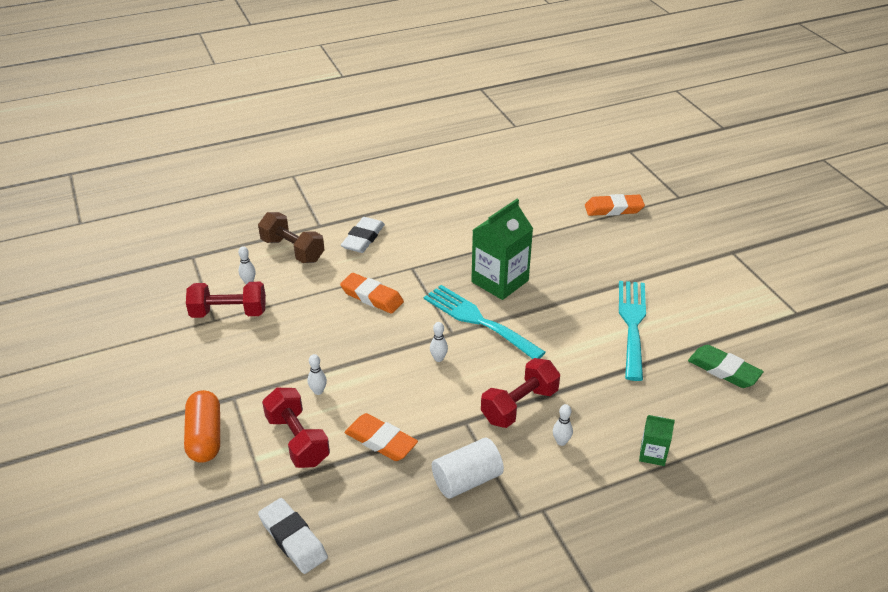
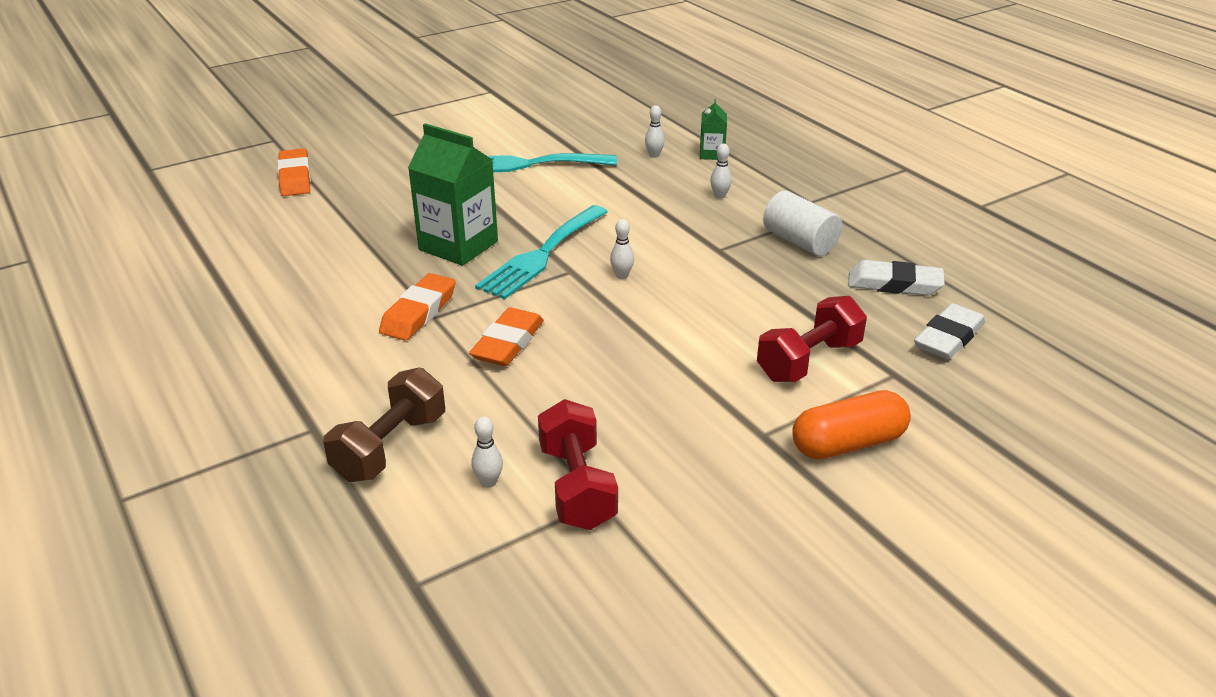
camera: 100 degrees left, 5 degrees down
white bowling pin [308,354,327,395] -> white bowling pin moved to [645,105,665,158]
white eraser [341,217,385,253] -> white eraser moved to [848,260,945,296]
orange eraser [345,413,418,461] -> orange eraser moved to [379,273,455,341]
red dumbbell [481,358,560,428] -> none
green eraser [688,345,764,388] -> none

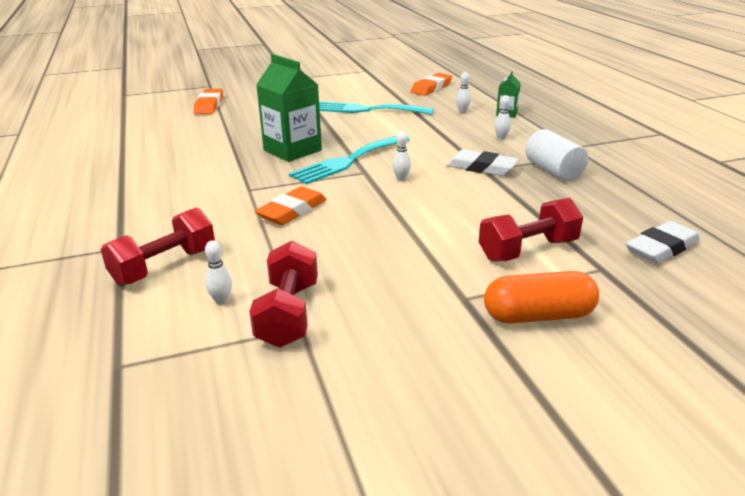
camera: 15 degrees right, 5 degrees down
brown dumbbell [323,367,445,482] -> red dumbbell [101,207,215,286]
orange eraser [379,273,455,341] -> orange eraser moved to [411,73,452,96]
white eraser [848,260,945,296] -> white eraser moved to [446,149,519,176]

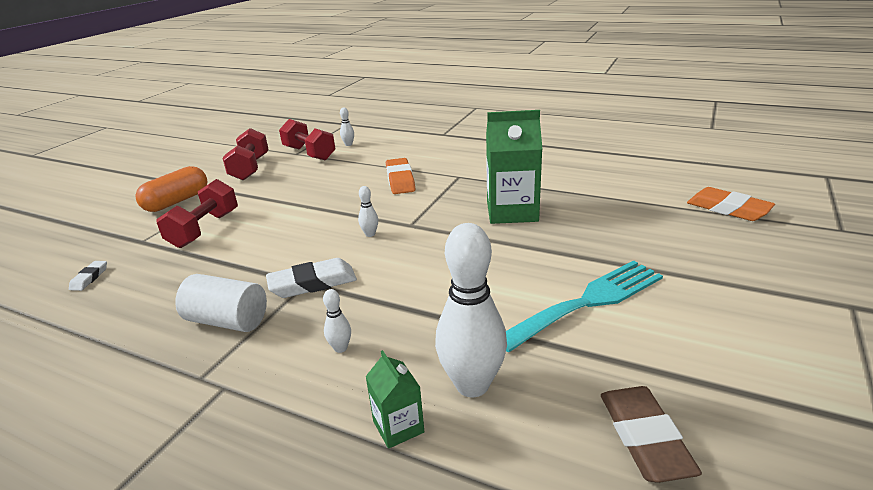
camera: 135 degrees right, 0 degrees up
red dumbbell [101,207,215,286] -> red dumbbell moved to [222,128,269,180]
turquoise fork [289,136,410,184] -> none
orange eraser [411,73,452,96] -> brown eraser [601,386,702,483]
white bowling pin [456,72,471,113] -> white bowling pin [435,223,507,397], size x2.32
white eraser [626,221,700,264] -> white eraser [69,261,107,291], size x0.53

